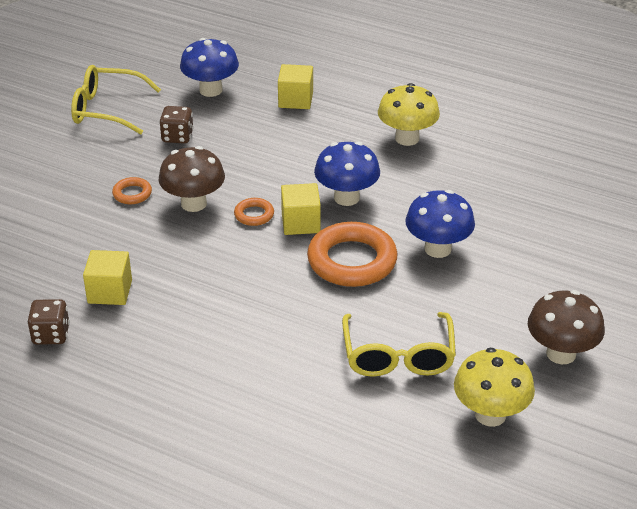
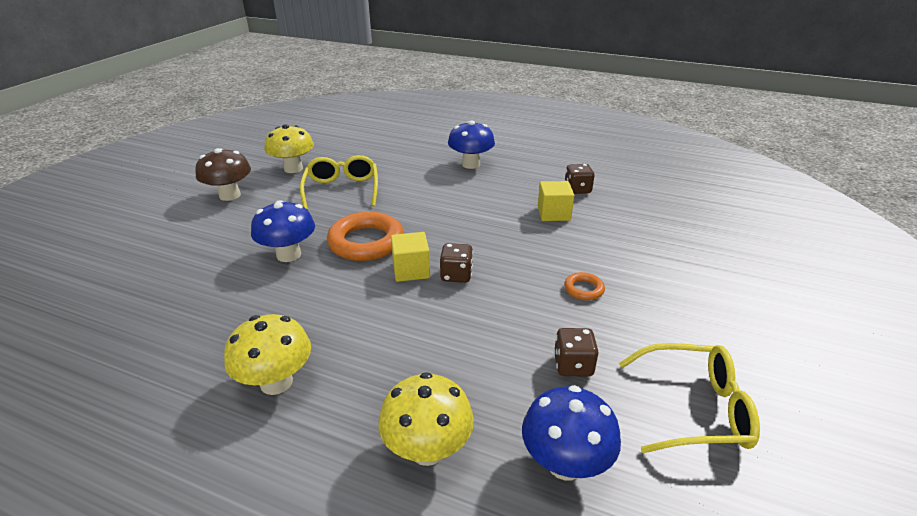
camera: 175 degrees right, 5 degrees down
brown mushroom [159,146,225,212] -> none
orange ring [234,198,274,226] -> brown dice [440,243,473,283]
yellow cube [278,64,313,109] -> yellow mushroom [378,372,474,466]
blue mushroom [314,142,380,206] -> blue mushroom moved to [448,121,495,169]

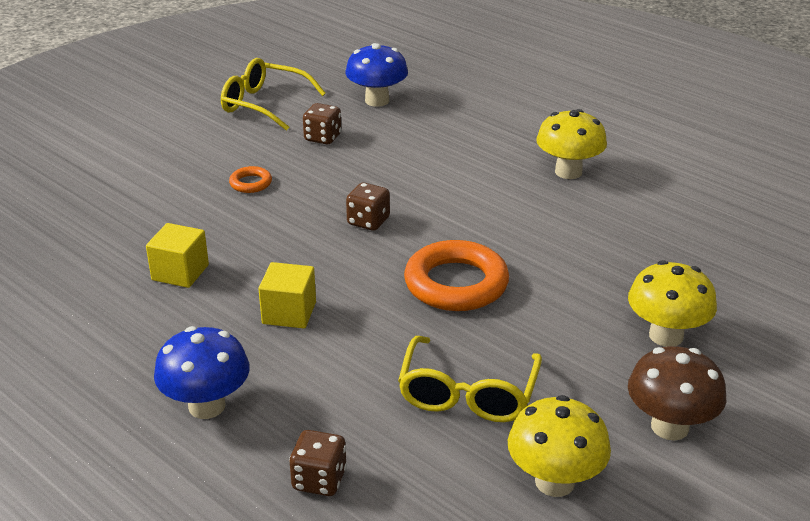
camera: 160 degrees left, 0 degrees up
blue mushroom [251,200,315,262] -> none
yellow mushroom [378,372,474,466] -> yellow mushroom moved to [628,260,717,347]
yellow cube [391,232,430,282] -> yellow cube moved to [258,262,316,328]
brown dice [565,164,595,194] -> brown dice moved to [289,430,347,496]

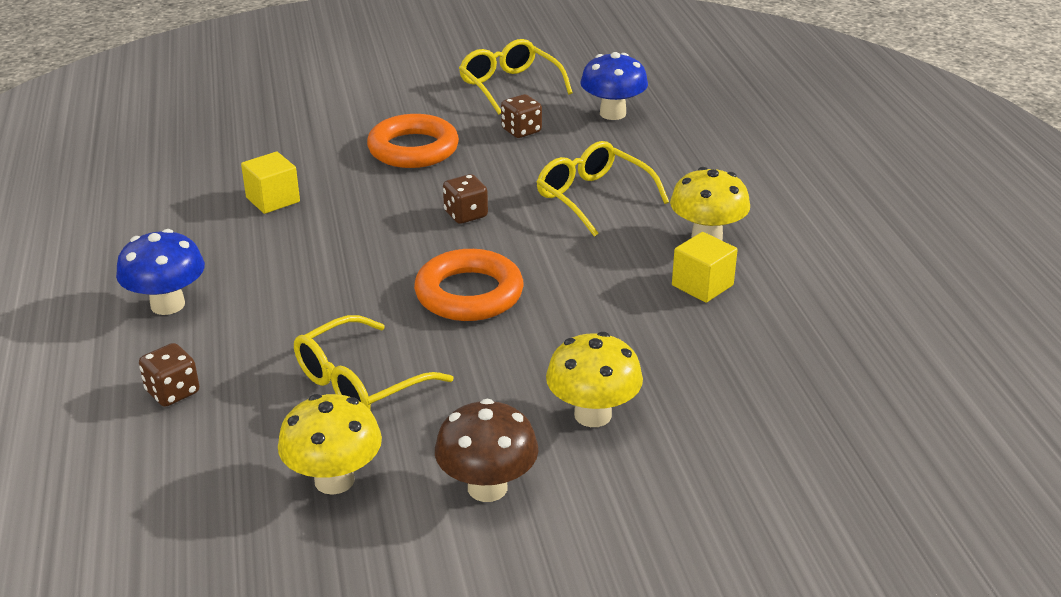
camera: 35 degrees right, 0 degrees up
orange ring [229,166,272,193] -> orange ring [367,114,459,168], size x2.14
yellow cube [258,262,316,328] -> yellow cube moved to [672,232,738,303]
none -> yellow glasses [537,141,669,237]

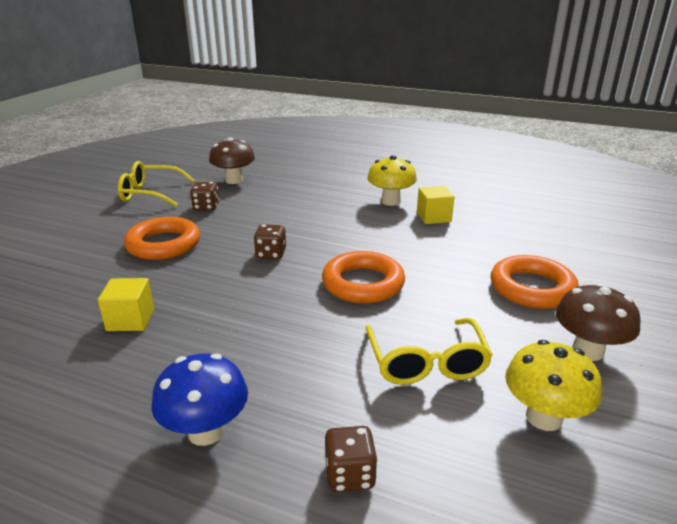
camera: 55 degrees left, 5 degrees down
yellow glasses [537,141,669,237] -> none
yellow mushroom [546,332,643,427] -> orange ring [491,255,579,309]
blue mushroom [580,52,648,120] -> brown mushroom [209,137,255,184]

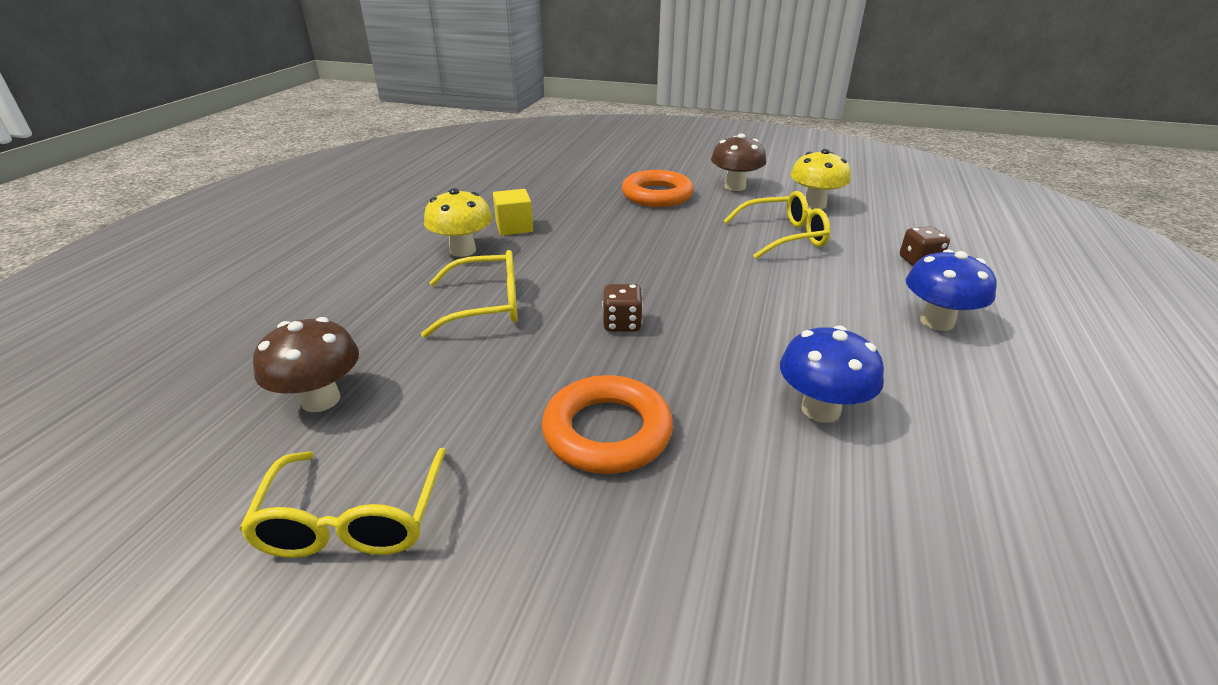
camera: 95 degrees left, 5 degrees up
yellow cube [98,278,154,331] -> blue mushroom [780,325,884,423]
brown dice [190,182,219,211] -> none
orange ring [322,251,405,304] -> none
none -> yellow glasses [421,250,518,338]

